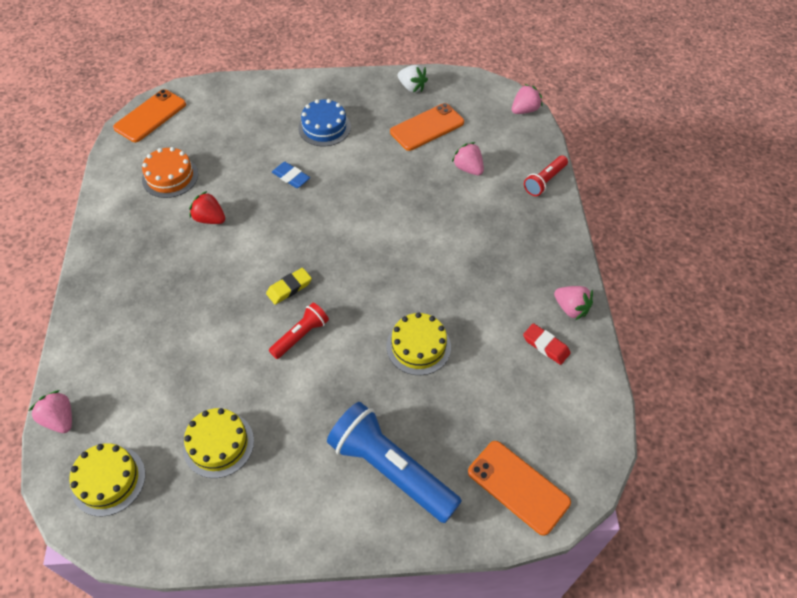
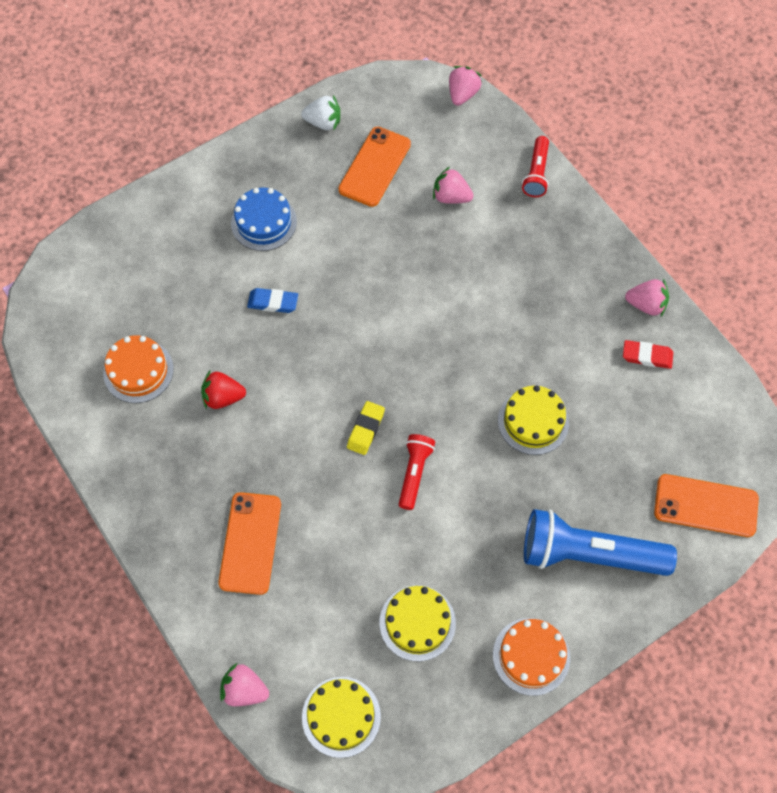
camera: 30 degrees left, 10 degrees up
orange phone [113,89,186,142] -> orange phone moved to [218,492,281,595]
none -> orange cake [493,618,570,696]

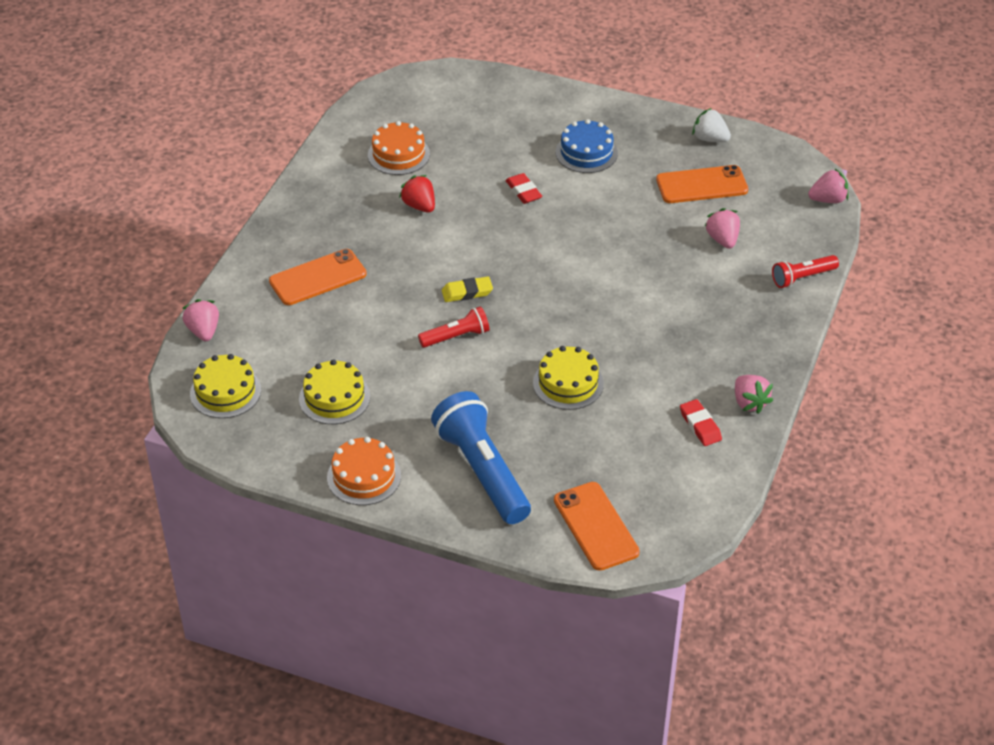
camera: 55 degrees right, 20 degrees down
blue eraser [247,288,298,313] -> red eraser [505,173,542,204]
white strawberry [301,95,340,130] -> white strawberry turned 150 degrees clockwise [692,108,731,142]

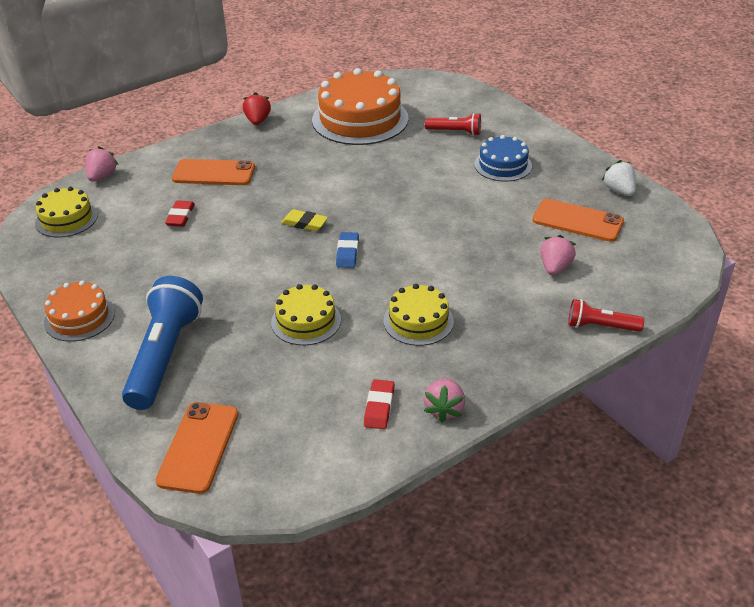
camera: 35 degrees right, 5 degrees down
yellow cake [299,359,370,424] -> yellow cake moved to [384,284,454,346]
orange cake [368,121,430,175] -> orange cake [312,68,409,145], size x1.82
red strawberry [399,175,435,213] -> red strawberry moved to [243,92,271,125]
red flashlight [418,306,489,348] -> red flashlight moved to [425,113,481,136]
red eraser [505,173,542,204] -> red eraser moved to [165,201,195,227]
pink strawberry [808,169,849,203] -> none
none -> blue eraser [336,232,359,268]

